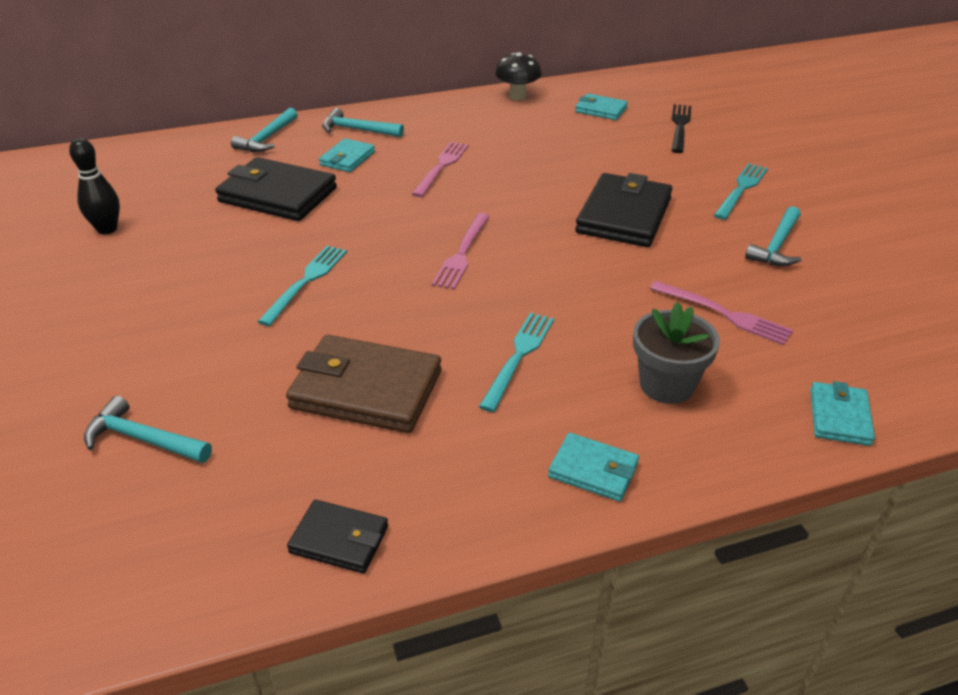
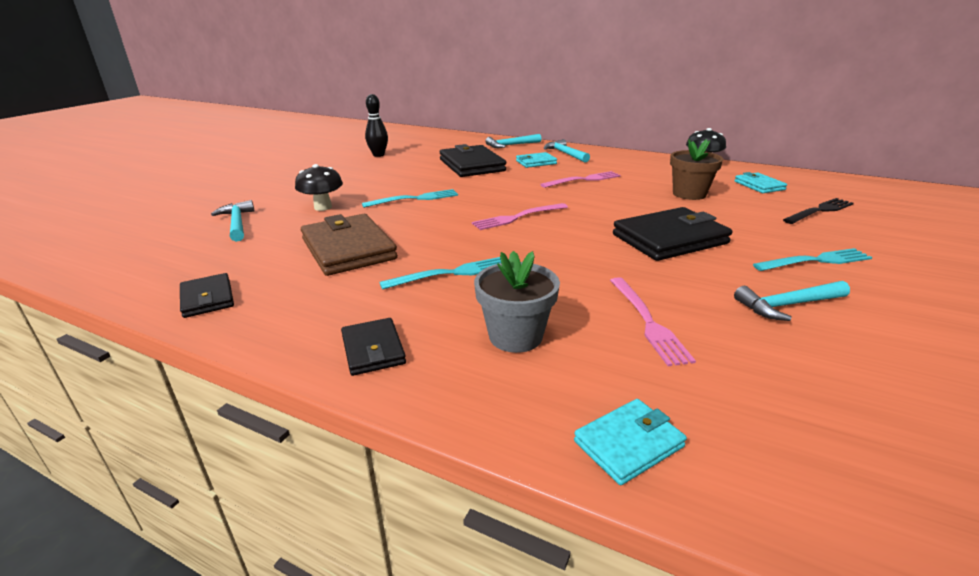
camera: 45 degrees right, 10 degrees down
turquoise wallet [548,433,639,502] -> black wallet [341,318,406,376]
none -> black mushroom [295,164,343,211]
none -> brown flower pot [670,139,723,200]

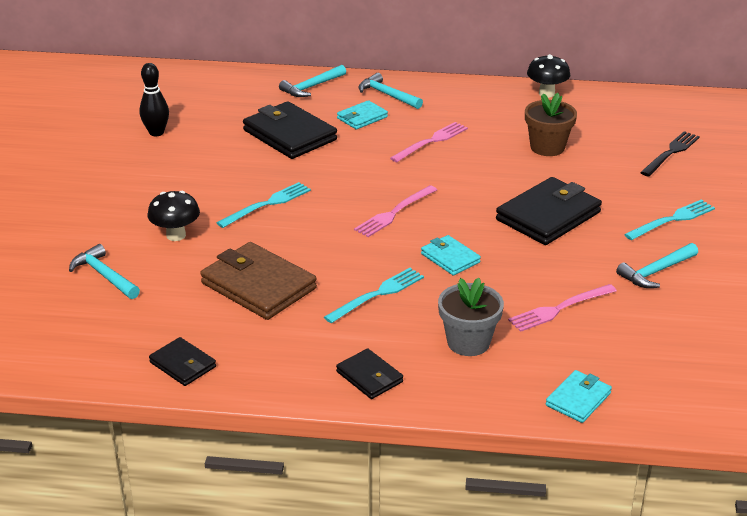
camera: 20 degrees left, 5 degrees up
pink fork [610,277,696,366] -> pink fork turned 90 degrees clockwise [508,284,617,332]
turquoise wallet [734,172,787,193] -> turquoise wallet moved to [421,235,481,275]

